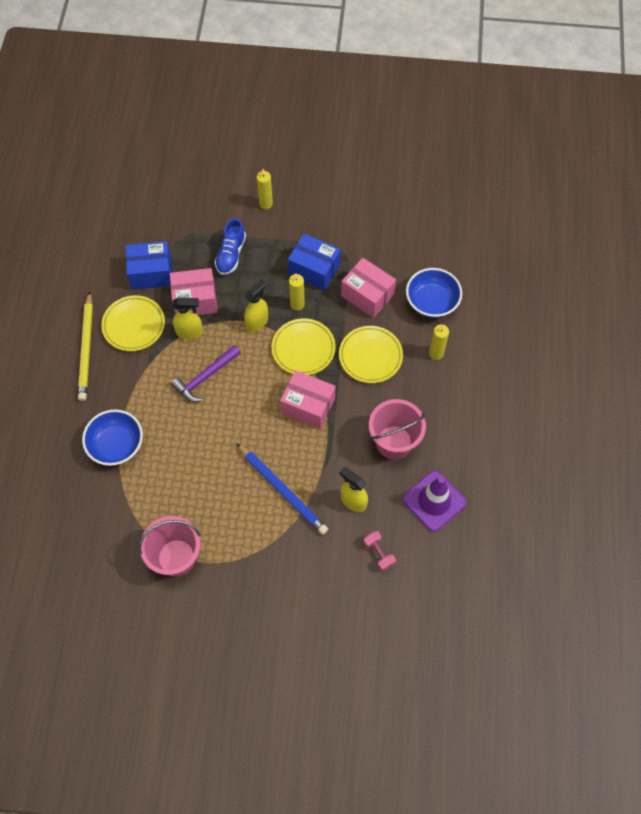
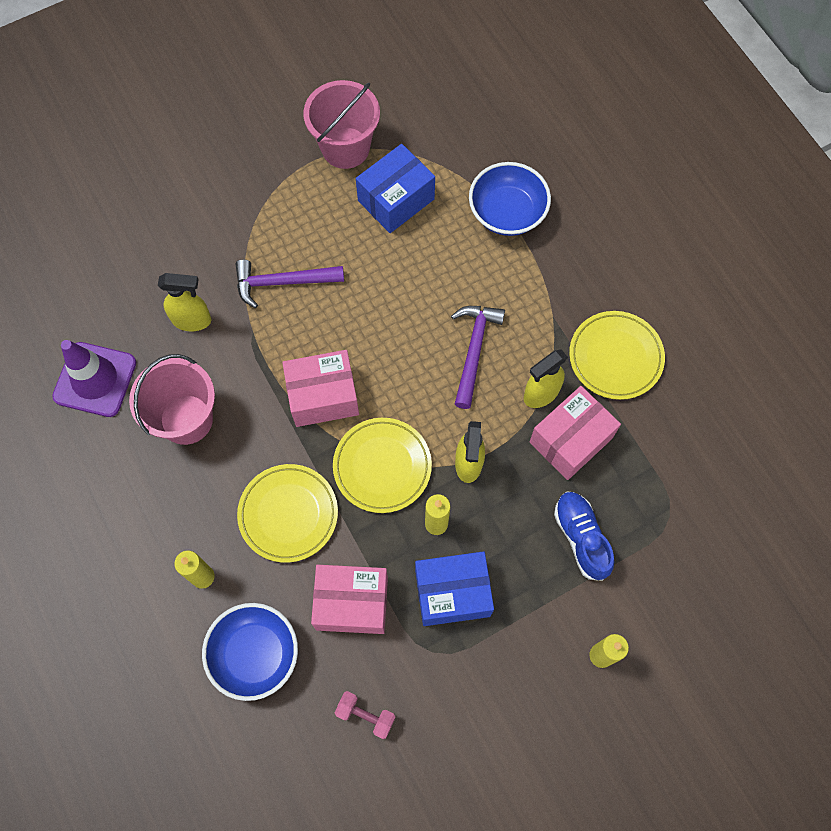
camera: 145 degrees right, 5 degrees up
yellow pencil [78,291,93,401] -> none
blue box [126,241,172,290] -> blue box moved to [356,144,435,233]
blue pencil [236,443,328,535] -> purple hammer [235,259,344,308]
pink dumbbell [363,531,396,571] -> pink dumbbell moved to [335,691,396,739]

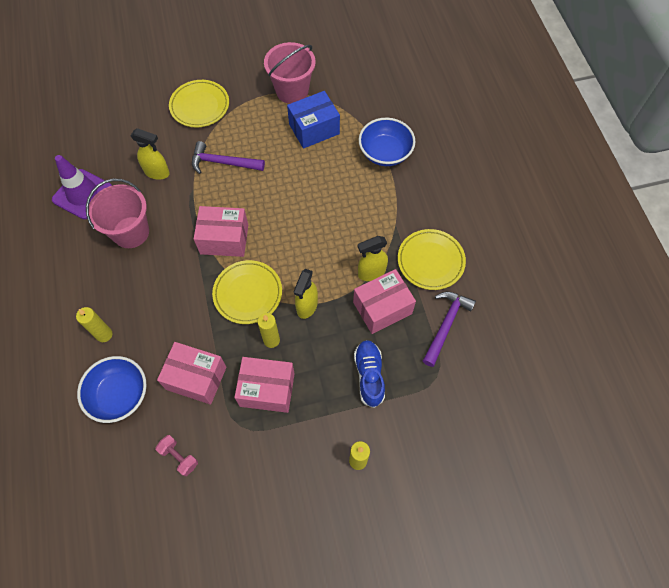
camera: 15 degrees right, 5 degrees down
yellow plate [237,464,338,563] -> yellow plate moved to [169,80,229,127]
blue box [415,551,494,626] -> pink box [234,357,295,413]
purple hammer [451,306,505,409] -> purple hammer moved to [423,292,476,367]

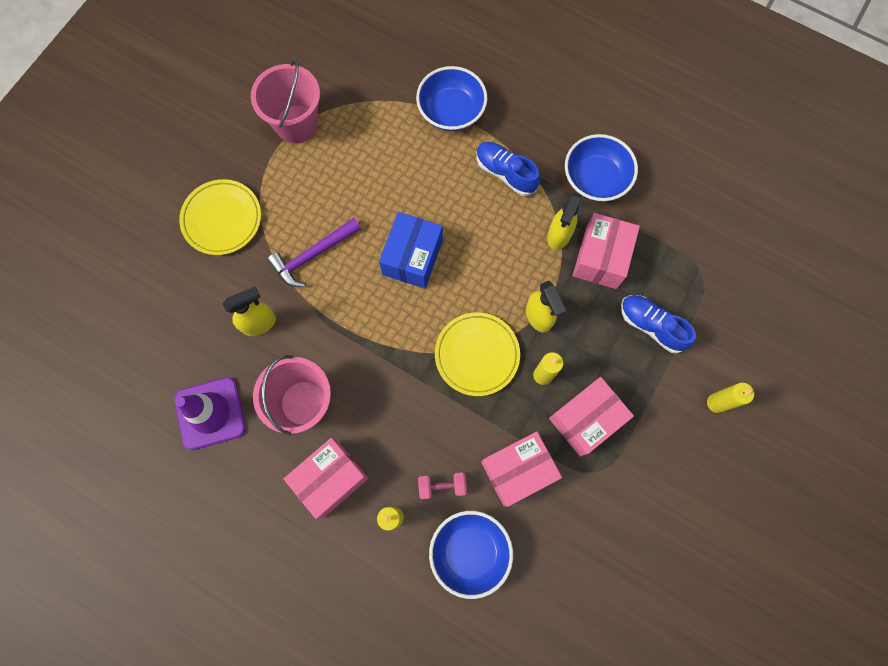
camera: 45 degrees left, 10 degrees up
pink dumbbell [155,435,198,476] -> pink dumbbell moved to [418,472,467,499]
pink box [194,206,248,257] -> pink box moved to [284,438,369,519]
blue box [287,91,340,149] -> blue box moved to [379,212,443,289]
yellow plate [398,229,466,290] -> blue bowl [565,134,638,202]
purple hammer [423,292,476,367] -> none
none -> blue shoe [476,142,540,196]

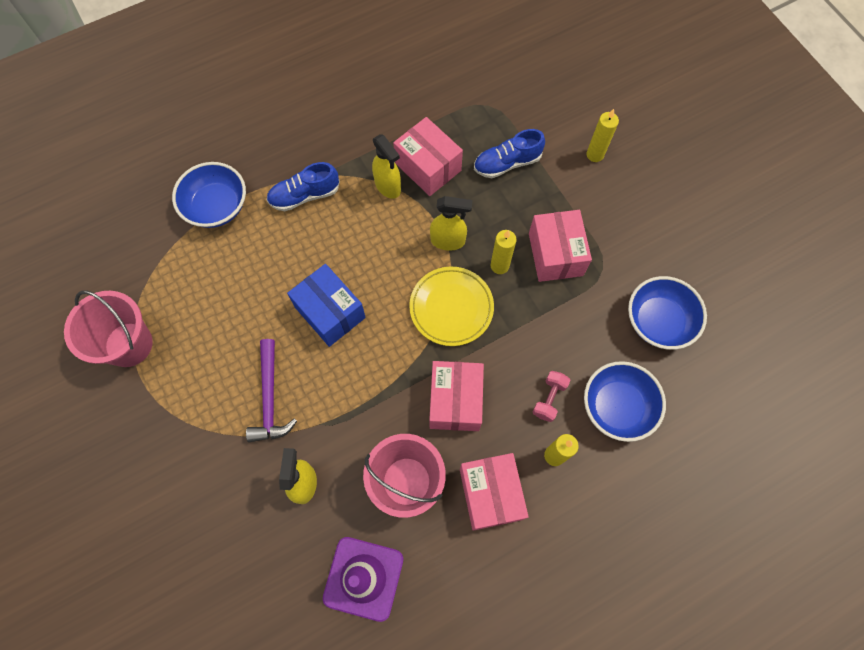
camera: 60 degrees left, 5 degrees down
yellow plate [179,179,261,255] -> none
pink box [481,432,562,507] -> pink box moved to [429,361,484,431]
blue bowl [565,134,638,202] -> blue bowl moved to [628,276,707,350]

